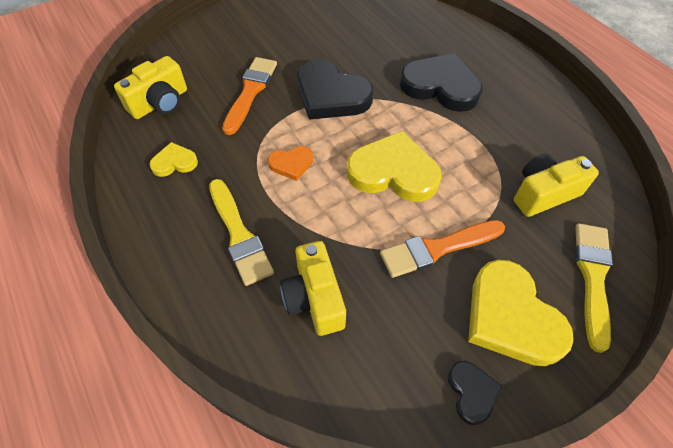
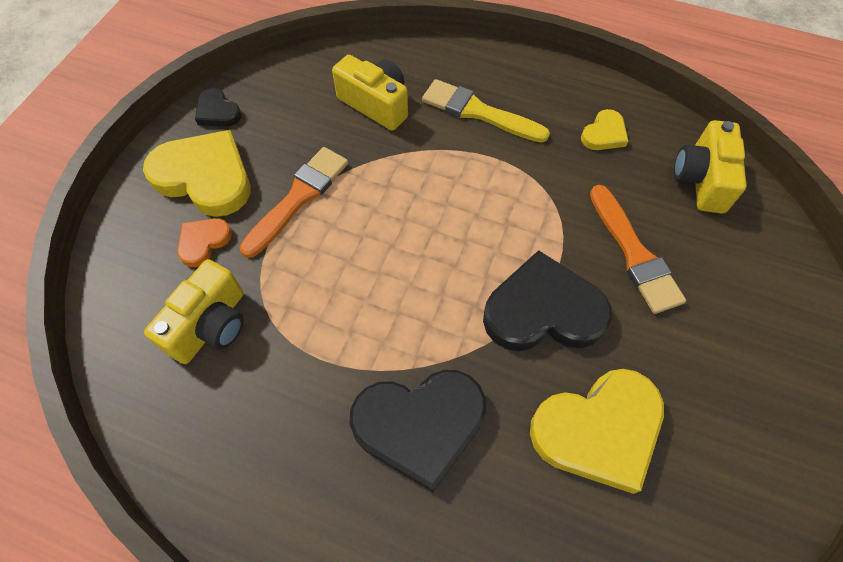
camera: 145 degrees right, 5 degrees up
orange heart [268,146,313,181] -> orange heart moved to [177,218,232,267]
yellow heart [347,131,442,202] -> yellow heart moved to [530,369,664,494]
yellow brush [575,223,613,353] -> none

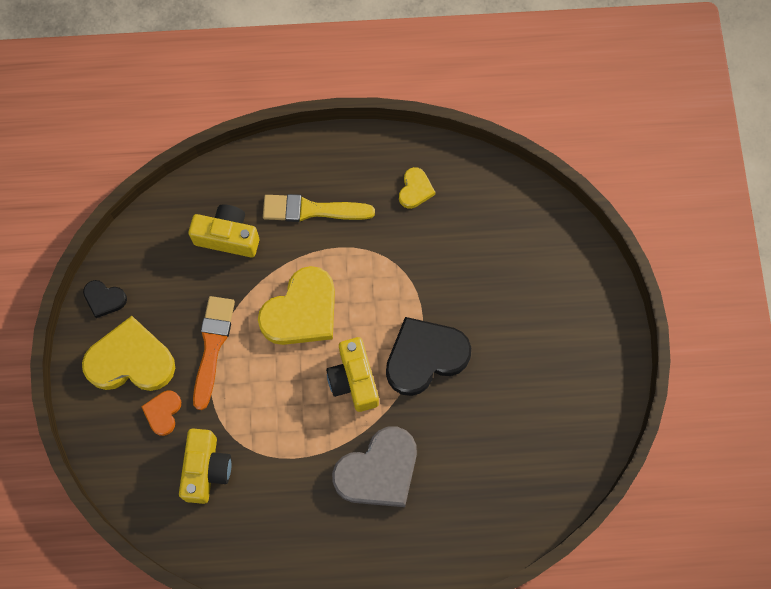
camera: 25 degrees left, 10 degrees up
black heart [350,370,486,492] -> grey heart [332,426,417,507]
yellow heart [530,369,664,494] -> yellow heart moved to [258,266,335,345]
orange brush [590,185,686,314] -> none
yellow camera [674,120,747,213] -> yellow camera moved to [326,337,379,412]

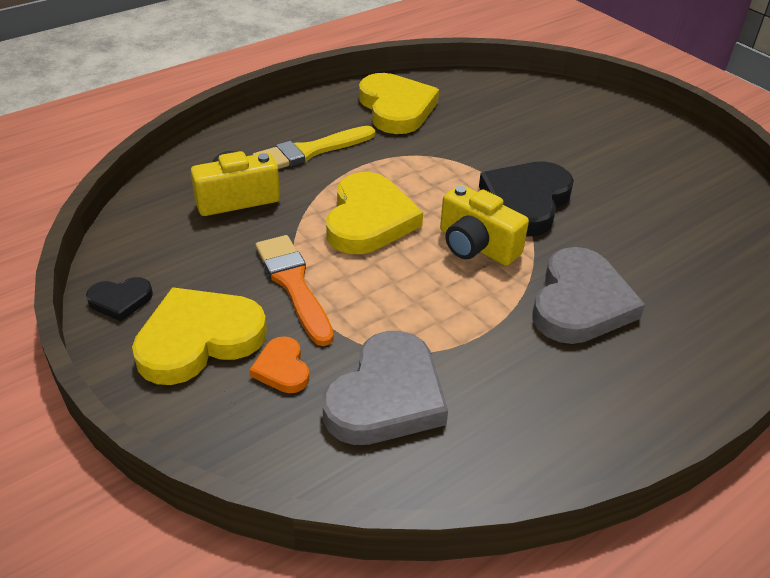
camera: 35 degrees left, 30 degrees down
yellow camera [179,429,231,504] -> grey heart [322,331,448,445]
yellow heart [399,167,435,209] -> yellow heart [359,73,439,134], size x2.02

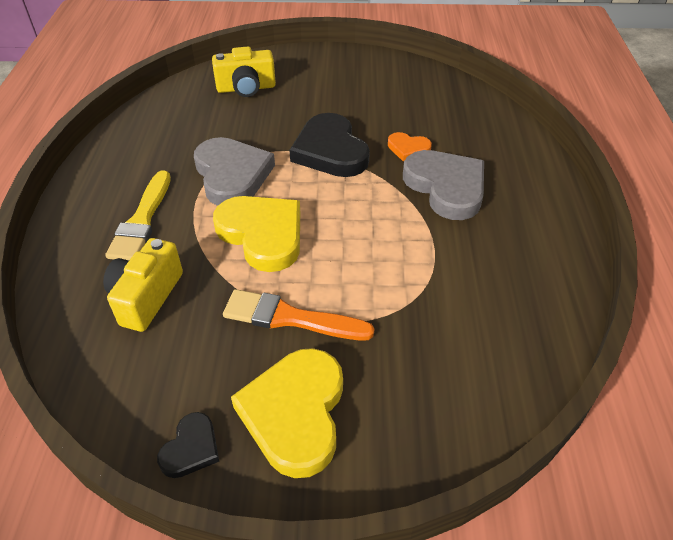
camera: 50 degrees left, 5 degrees up
orange heart [249,336,309,393] -> orange heart moved to [388,132,432,161]
grey heart [322,331,448,445] -> grey heart moved to [194,137,275,206]
yellow heart [359,73,439,134] -> none
yellow camera [440,184,529,266] -> yellow camera moved to [212,47,276,97]

